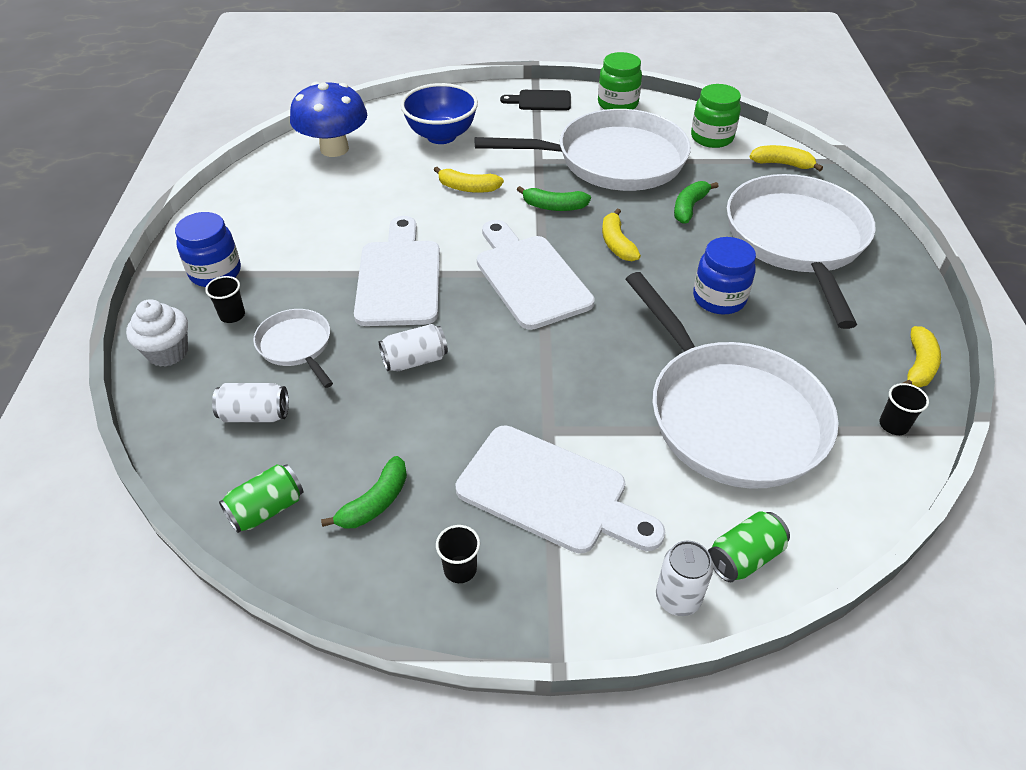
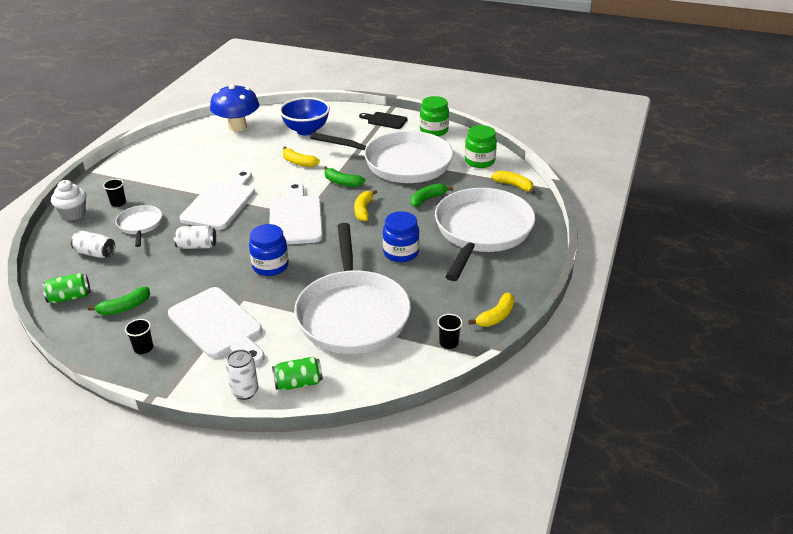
camera: 20 degrees right, 10 degrees down
blue jar [175,212,241,287] -> blue jar moved to [249,224,289,276]

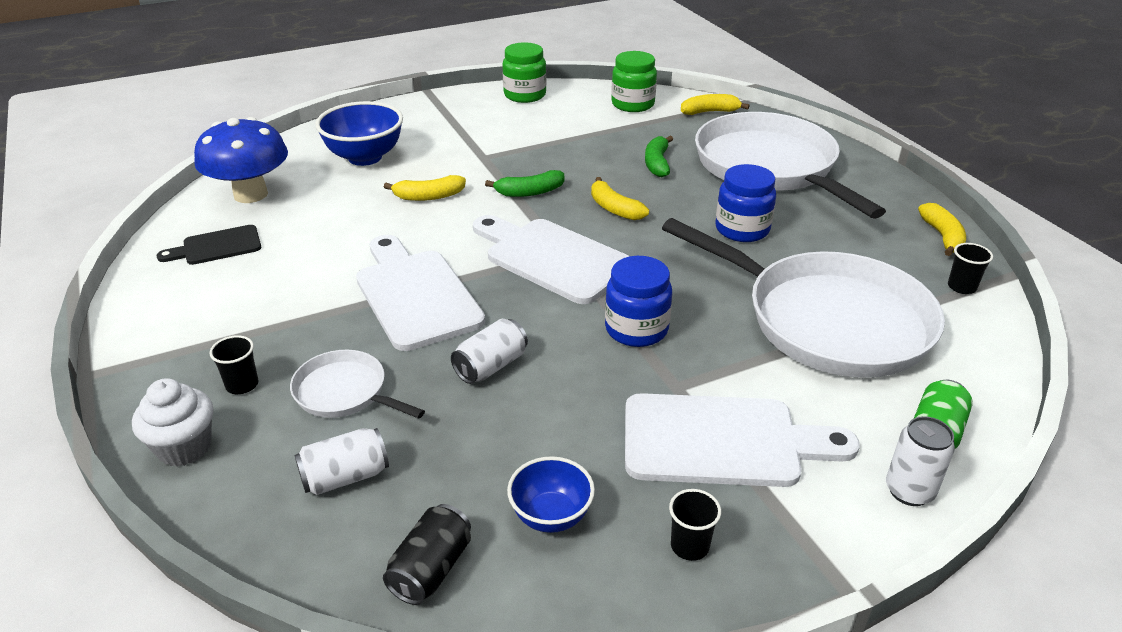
camera: 45 degrees left, 0 degrees up
green can [42,273,91,303] -> black can [383,504,471,605]
green banana [88,287,150,315] -> blue bowl [507,456,595,533]
white pan [310,131,453,183] -> none
black cutting board [359,112,407,129] -> black cutting board moved to [156,225,261,265]

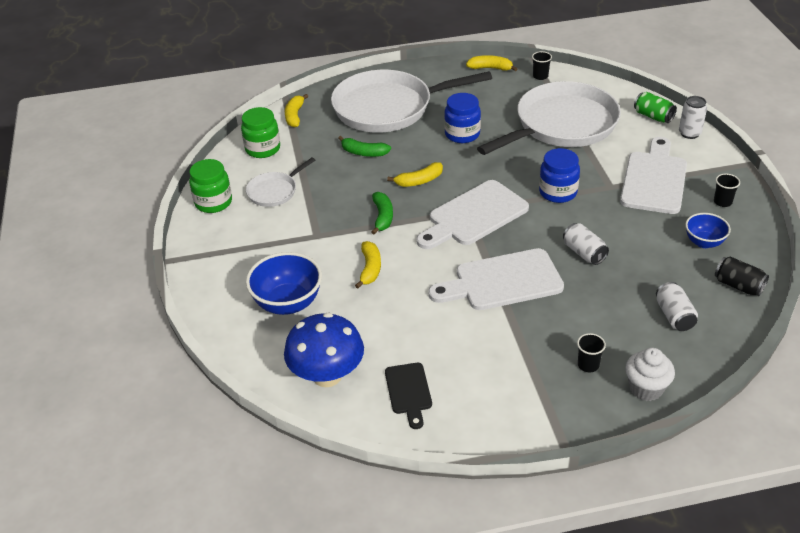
camera: 75 degrees left, 5 degrees up
white pan [290,350,425,419] -> white pan moved to [246,157,315,207]

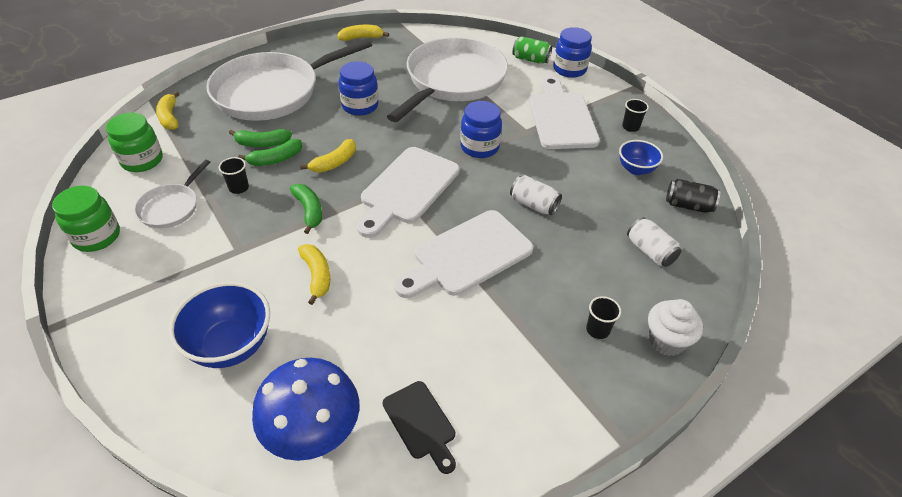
camera: 25 degrees left, 5 degrees up
black cup [532,51,552,80] -> black cup moved to [219,157,249,194]
white can [679,96,707,139] -> blue jar [553,27,592,78]
none -> green banana [238,139,302,166]

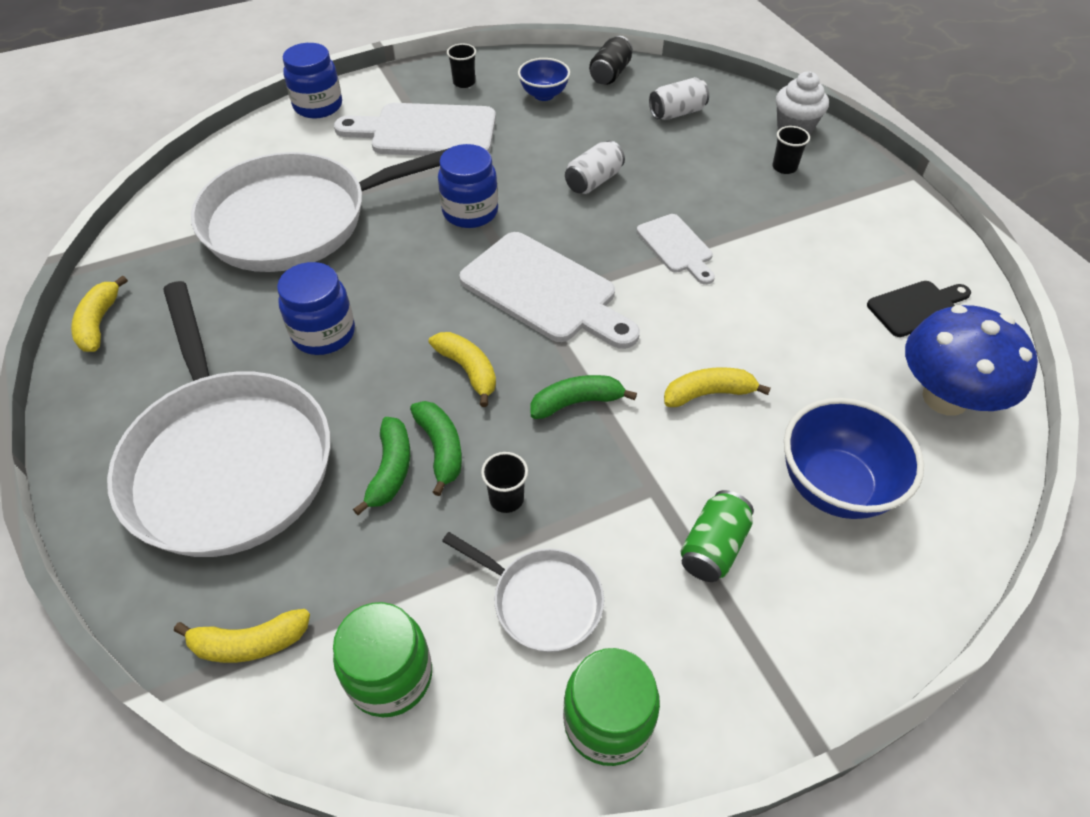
camera: 80 degrees left, 5 degrees up
white pan [387,37,508,122] -> white pan turned 60 degrees counterclockwise [191,148,449,272]
white cutting board [394,210,533,298] -> white cutting board [637,214,715,285], size x0.55
green can [512,36,552,64] -> green can moved to [681,490,754,582]

